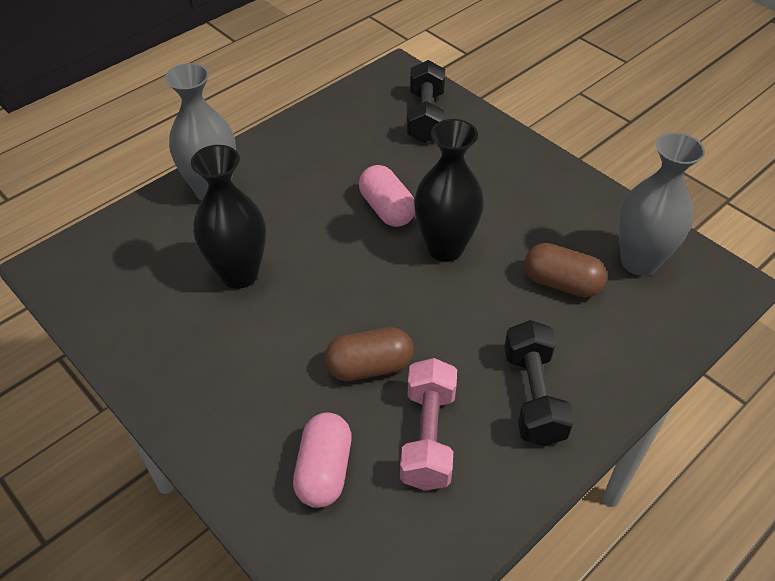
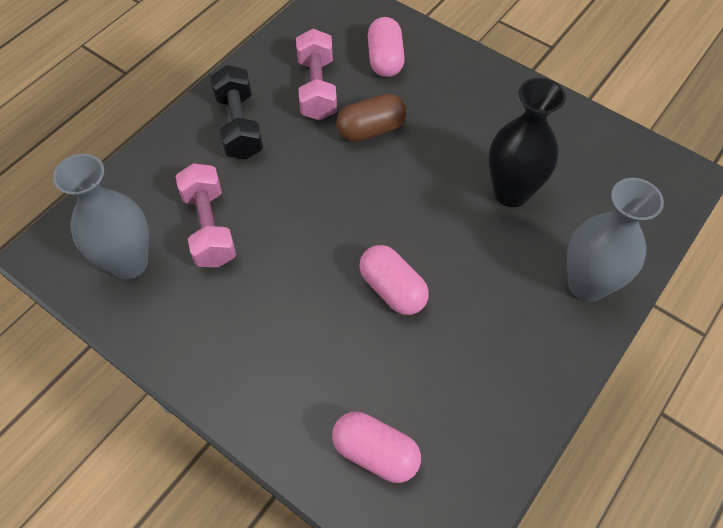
camera: 170 degrees right, 10 degrees up
black dumbbell [407,60,445,143] -> pink capsule [332,412,421,483]
black vase [414,119,484,262] -> none
brown capsule [524,243,607,297] -> pink dumbbell [176,163,236,268]

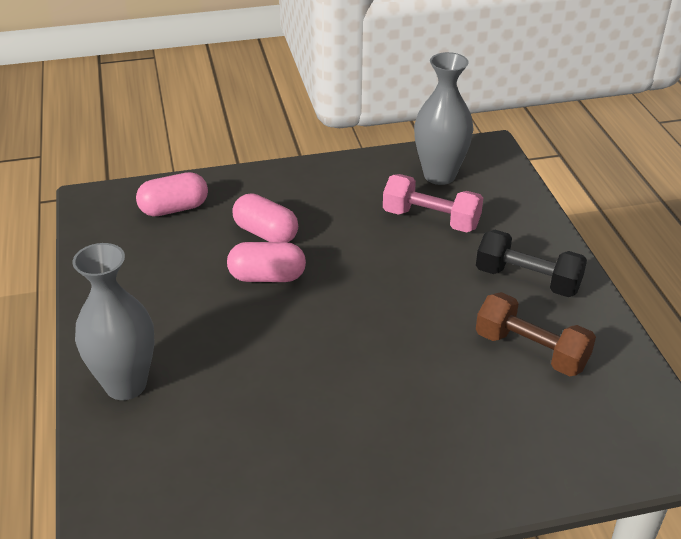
camera: 130 degrees right, 20 degrees down
pink dumbbell [296,29,337,121] -> brown dumbbell [476,292,596,376]
brown capsule [336,94,406,142] -> none
pink capsule [368,17,405,77] -> pink capsule moved to [233,193,298,242]
black vase [488,78,566,207] -> none

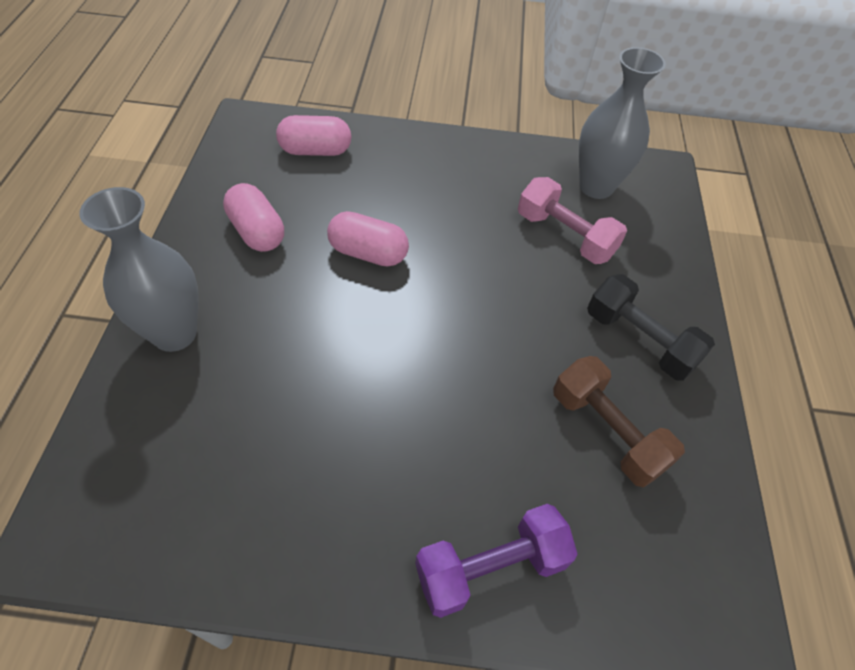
camera: 15 degrees right, 15 degrees up
pink capsule [233,193,298,242] -> pink capsule moved to [223,183,284,252]
none -> purple dumbbell [415,504,578,618]

